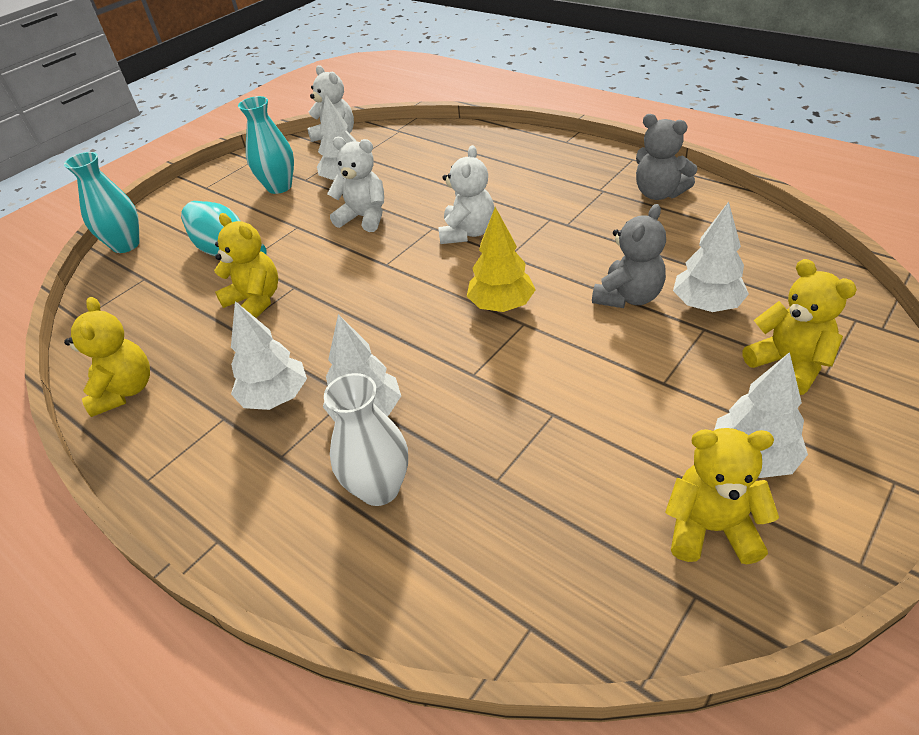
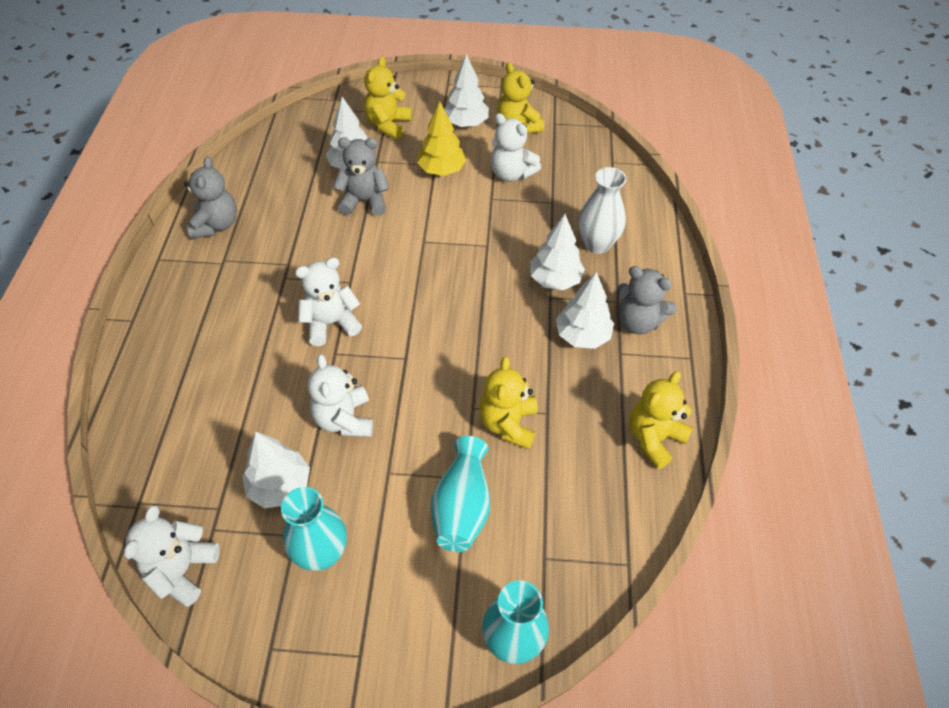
camera: 130 degrees left, 10 degrees up
yellow tree [467,207,536,312] -> yellow tree moved to [417,101,466,176]
none -> white teddy bear [491,113,541,182]
none -> grey teddy bear [617,266,677,334]

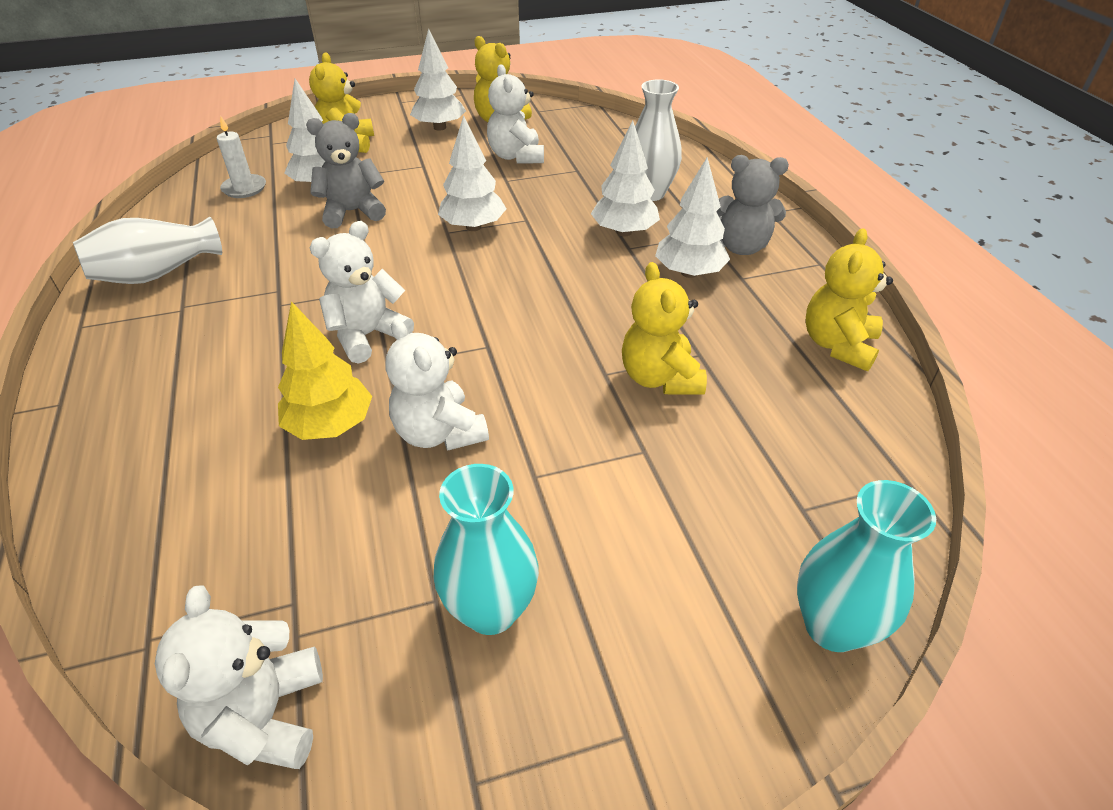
camera: 20 degrees left, 10 degrees down
grey teddy bear [184,156,237,239] -> white vase [73,217,222,284]
white tree [242,432,310,508] -> white tree moved to [438,115,506,231]
yellow tree [417,101,466,176] -> yellow tree moved to [278,301,372,440]
turquoise vase [431,436,490,552] -> none
white teddy bear [491,113,541,182] -> white teddy bear turned 60 degrees clockwise [487,64,544,164]
none -> white candle [217,116,266,198]

